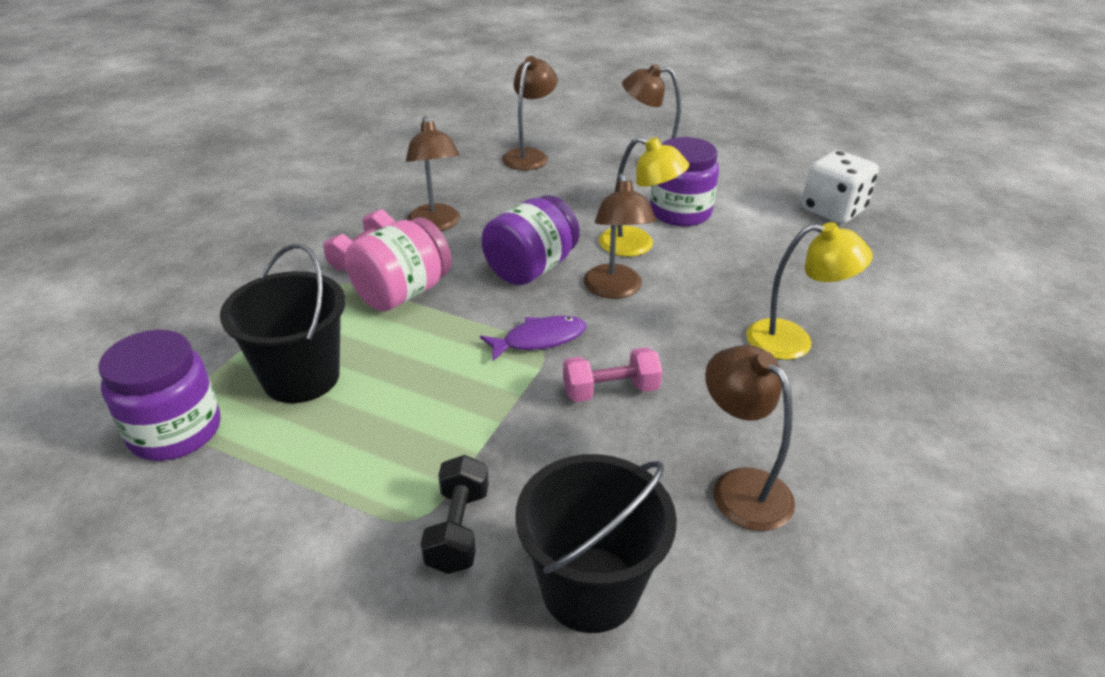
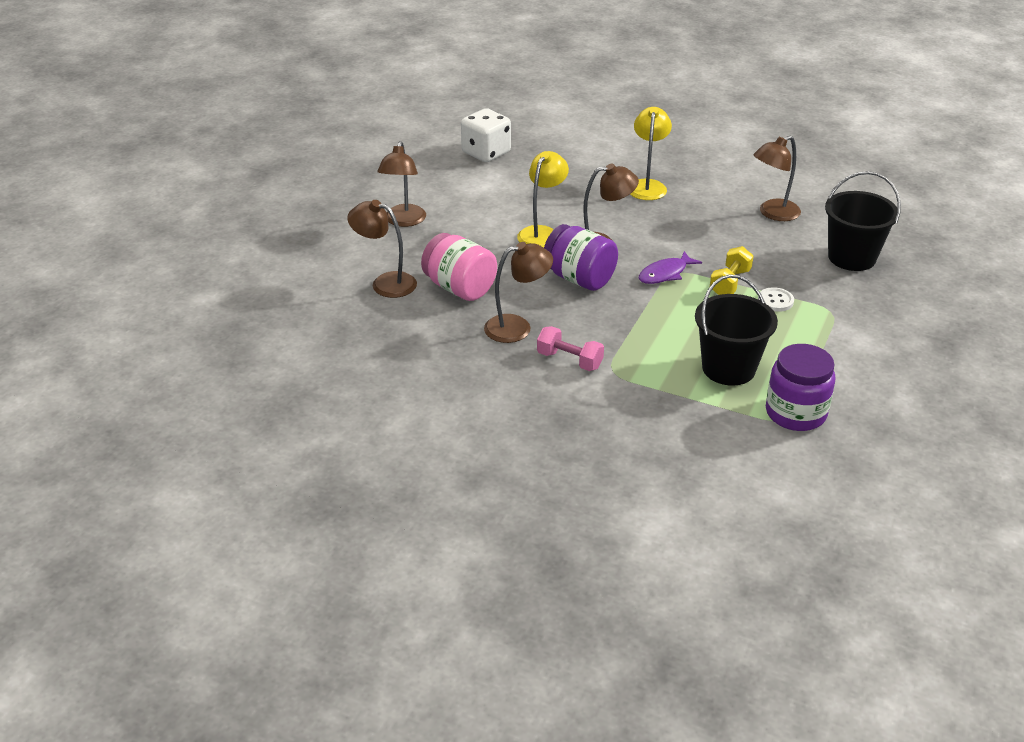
camera: 90 degrees left, 0 degrees up
pink jar [345,217,452,311] -> pink jar moved to [421,233,497,301]
black dumbbell [420,455,489,574] -> none
purple fish [480,316,586,361] -> purple fish turned 105 degrees counterclockwise [639,251,702,284]
pink dumbbell [563,347,662,402] -> none
purple jar [650,137,719,226] -> none
none -> yellow dumbbell [710,246,754,295]
none -> white button [758,287,794,312]

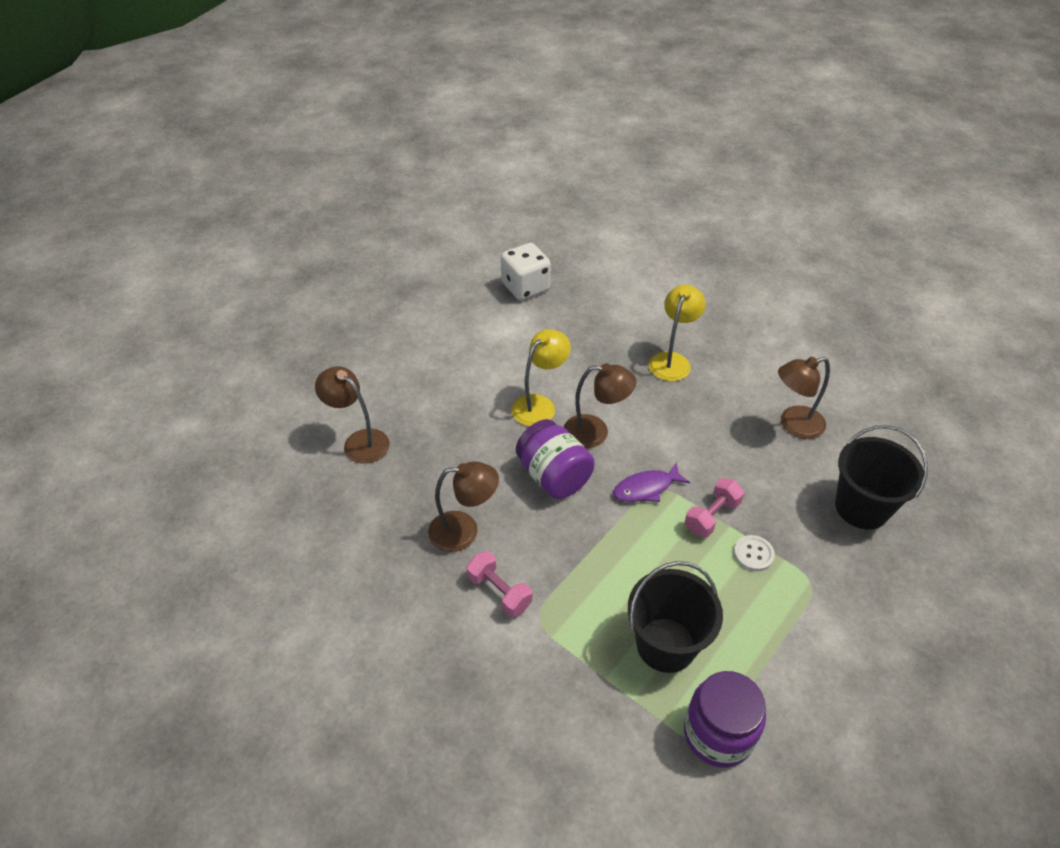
camera: 15 degrees right, 10 degrees up
brown lamp [377,141,426,227] -> none
pink jar [421,233,497,301] -> none
yellow dumbbell [710,246,754,295] -> pink dumbbell [685,478,744,538]

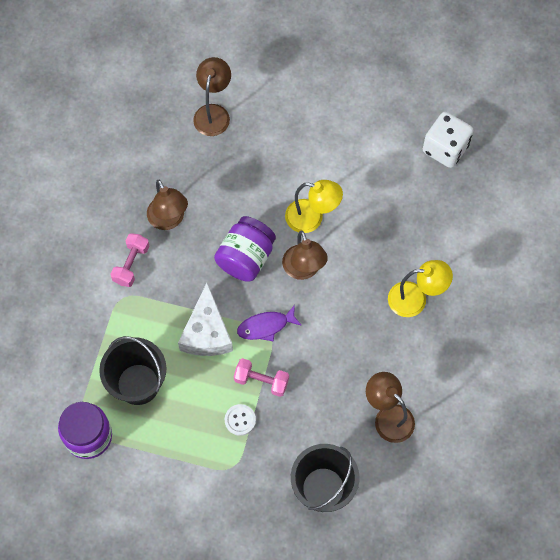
camera: 65 degrees right, 20 degrees up
purple fish [613,462,690,502] -> purple fish turned 60 degrees counterclockwise [237,305,302,342]
none -> white cheese [178,283,233,356]

